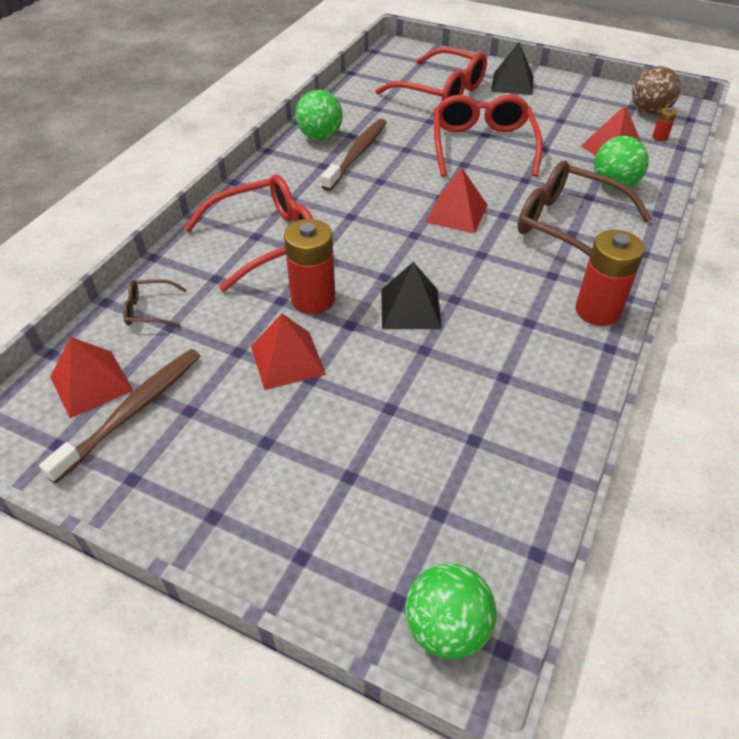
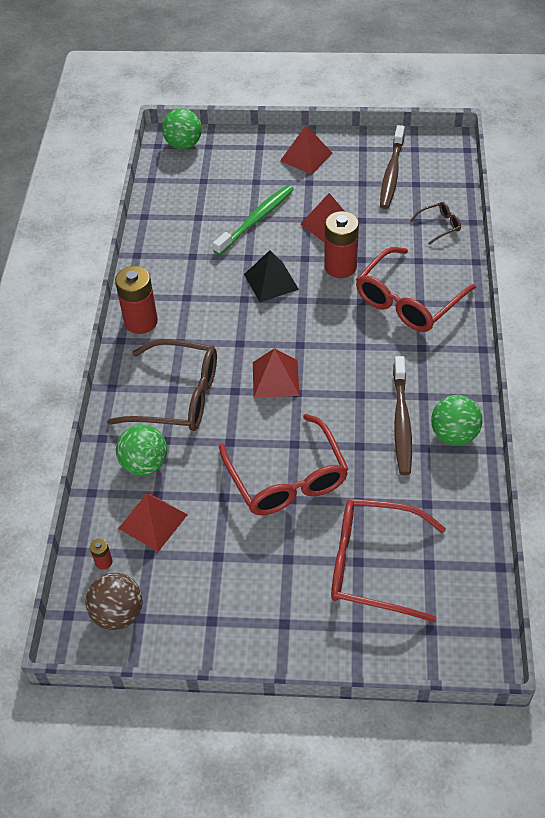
camera: 160 degrees right, 5 degrees up
red pyramid [50,337,134,418] -> red pyramid moved to [280,125,333,175]
black pyramid [491,42,534,95] -> none
none -> green toothbrush [213,185,294,255]

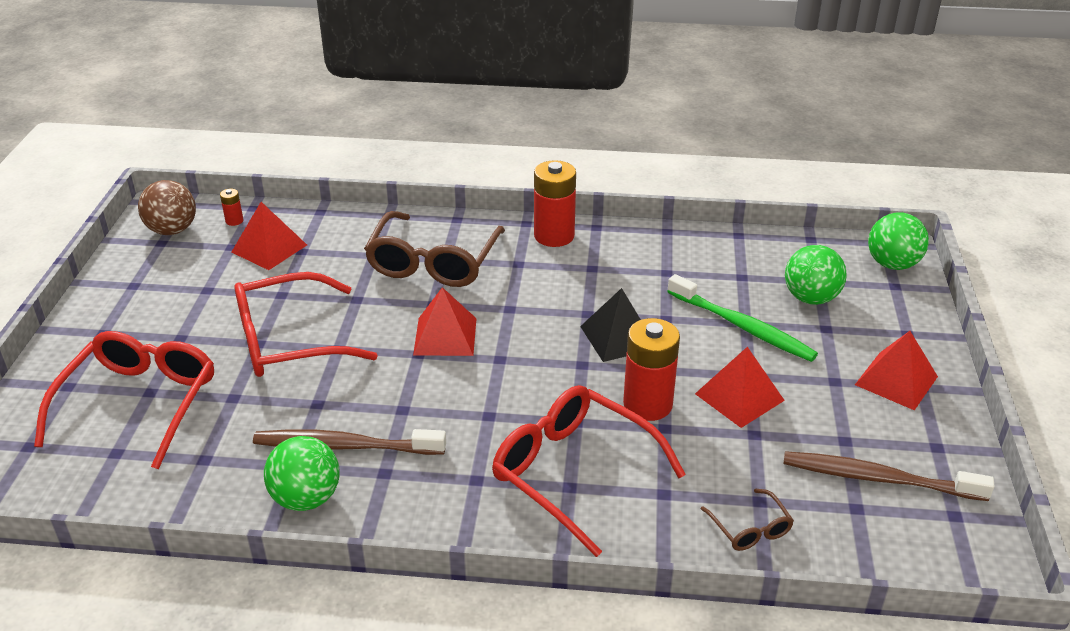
camera: 90 degrees right, 15 degrees down
green ball [116,425,167,475] -> green ball moved to [785,245,847,305]

